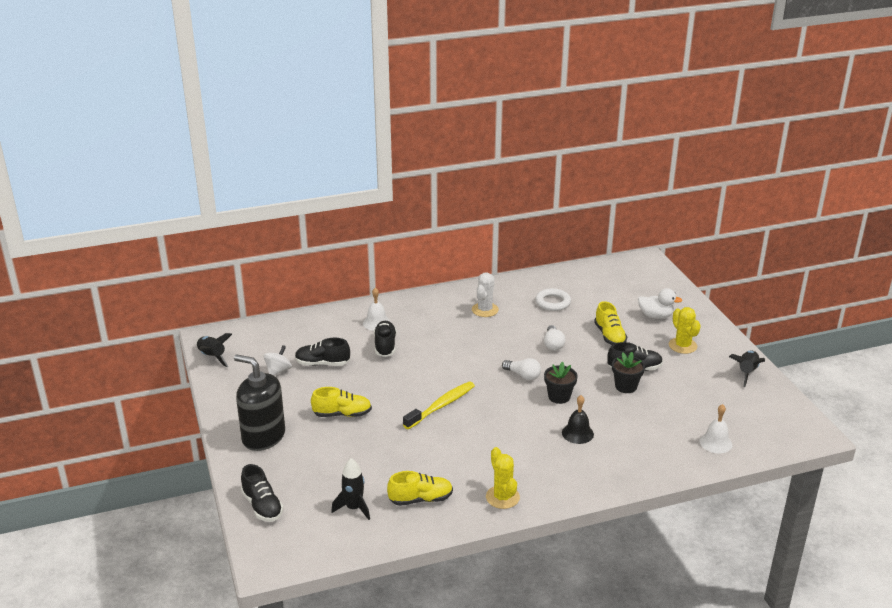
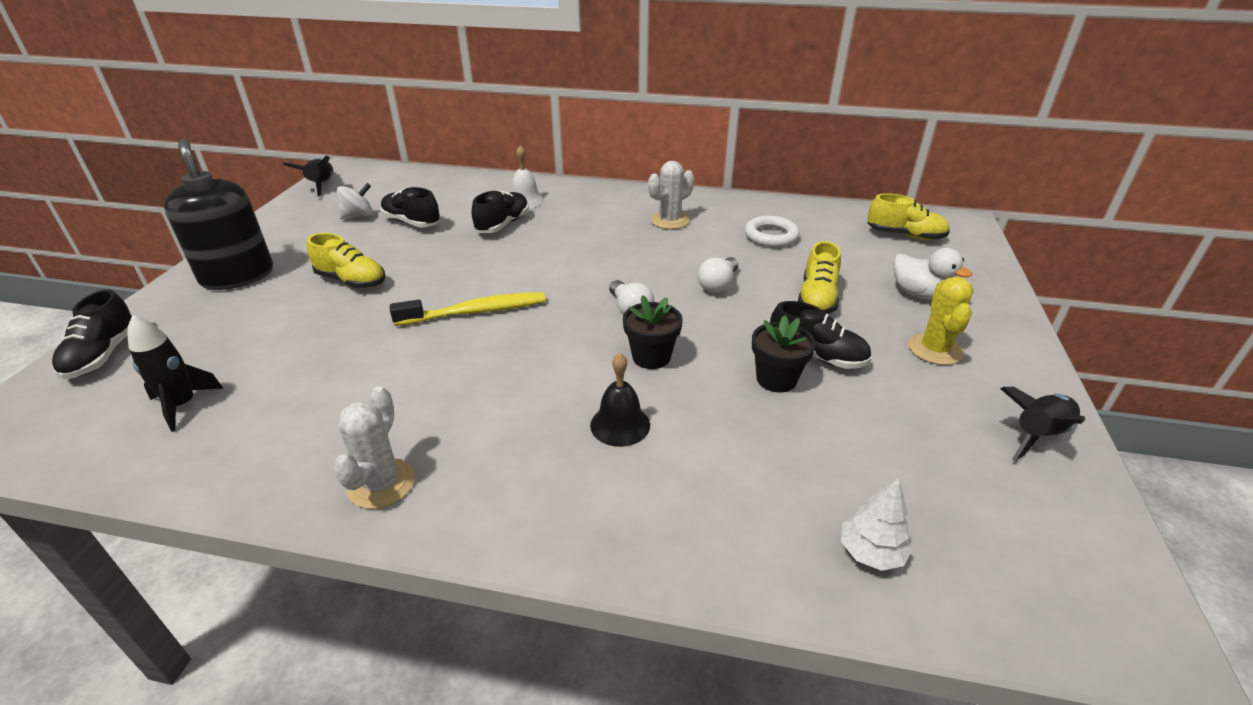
camera: 30 degrees right, 5 degrees up
yellow shoe [387,471,453,506] -> yellow shoe moved to [867,193,950,240]
yellow cactus [486,447,520,509] -> white cactus [333,386,415,509]
white bell [700,404,732,453] -> white tree [841,478,913,571]

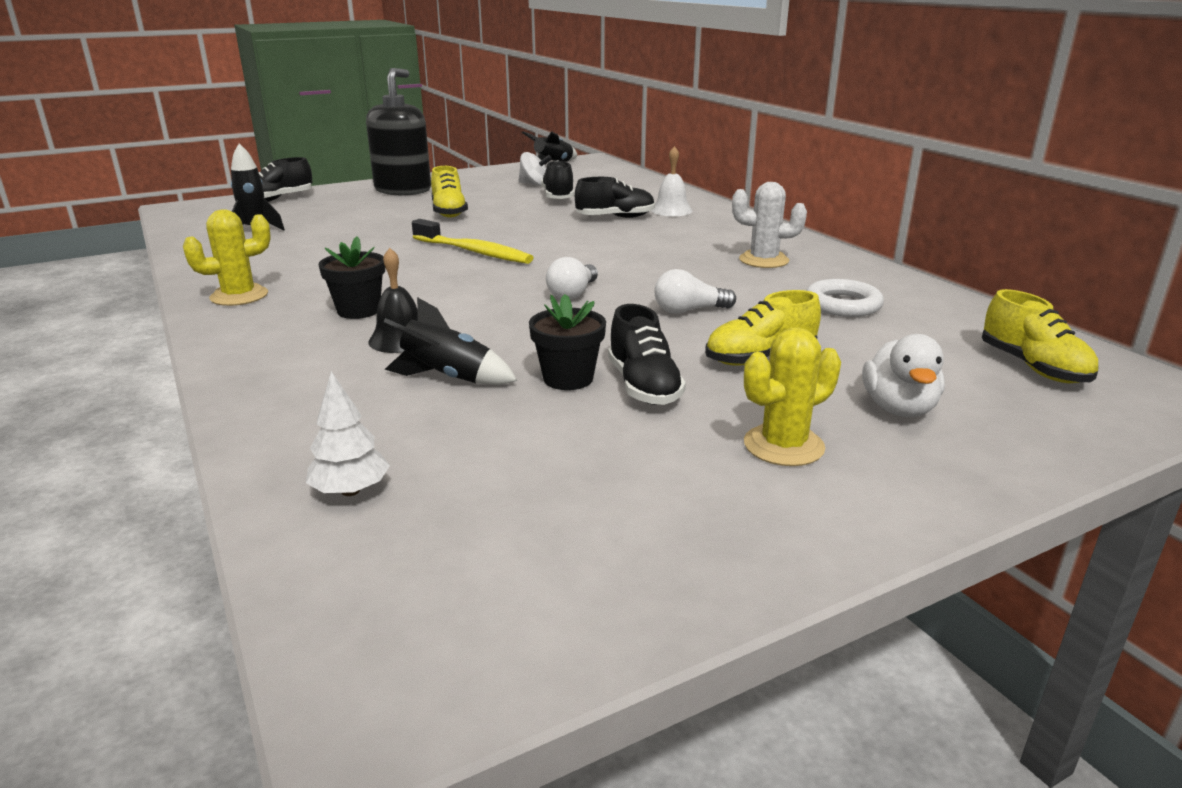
camera: 50 degrees right, 10 degrees down
white cactus [333,386,415,509] -> yellow cactus [183,209,271,306]
black flower pot [623,295,683,369] -> black flower pot moved to [318,236,385,319]
black rocket [1001,387,1085,461] -> black rocket moved to [384,297,517,385]

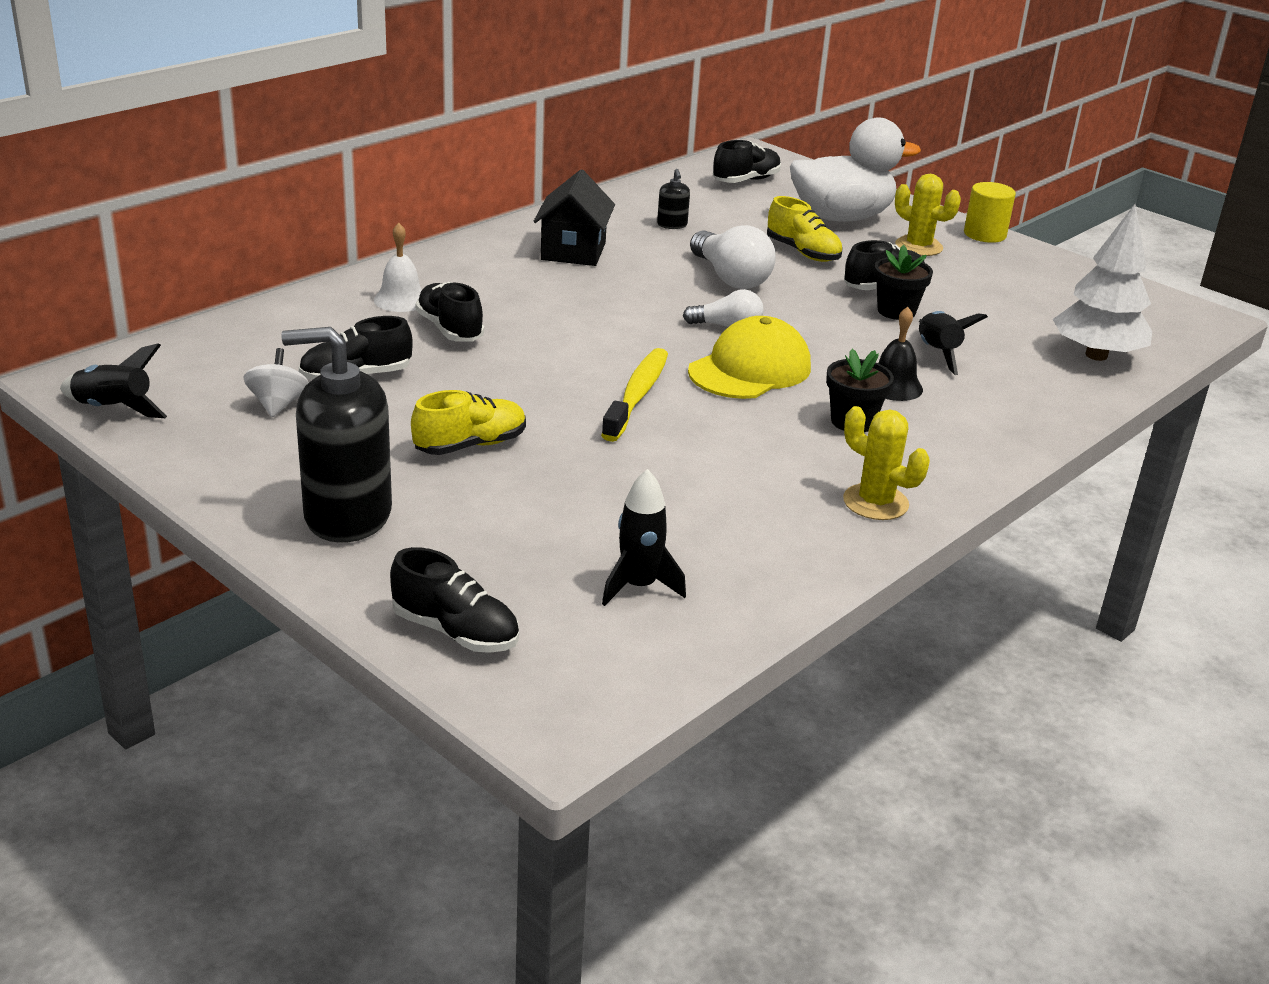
camera: 110 degrees left, 5 degrees up
white tree [306,371,390,496] -> white tree [1053,204,1152,361], size x1.92
white light bulb [654,269,736,314] -> white light bulb [690,225,776,289], size x1.60
white cactus [732,182,807,268] -> black house [534,170,615,266]
white ring [806,279,884,317] -> black soap dispenser [657,169,690,229]
white duck [862,334,945,417] -> white duck [790,117,921,222], size x1.80
yellow shoe [982,289,1099,383] -> black shoe [713,140,781,183]
none -> yellow cap [688,316,811,399]
none -> yellow cylinder [964,182,1016,243]

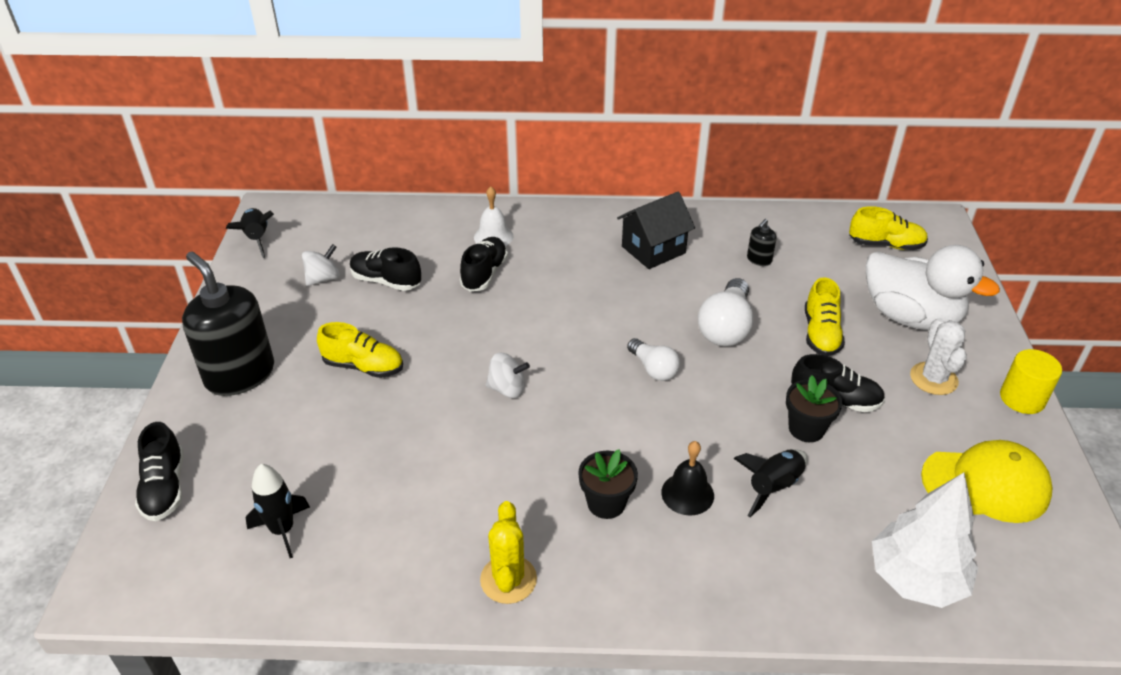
camera: 50 degrees right, 10 degrees up
yellow toothbrush [601,348,668,442] -> white spinning top [486,353,530,398]
yellow cap [688,316,811,399] -> yellow cap moved to [921,440,1052,523]
black shoe [713,140,781,183] -> yellow shoe [849,206,928,250]
yellow cactus [895,174,961,256] -> white cactus [910,318,967,395]

